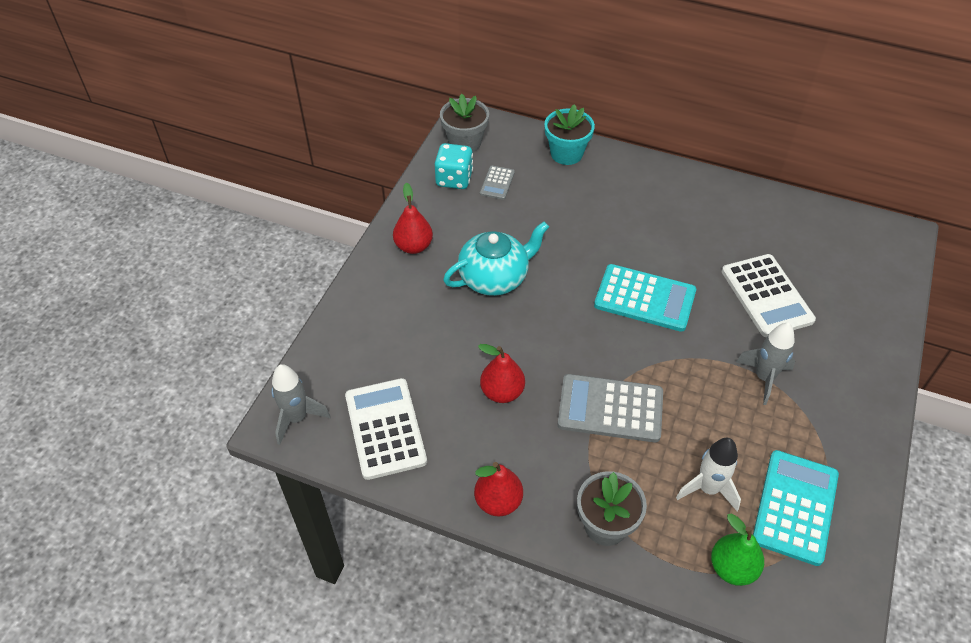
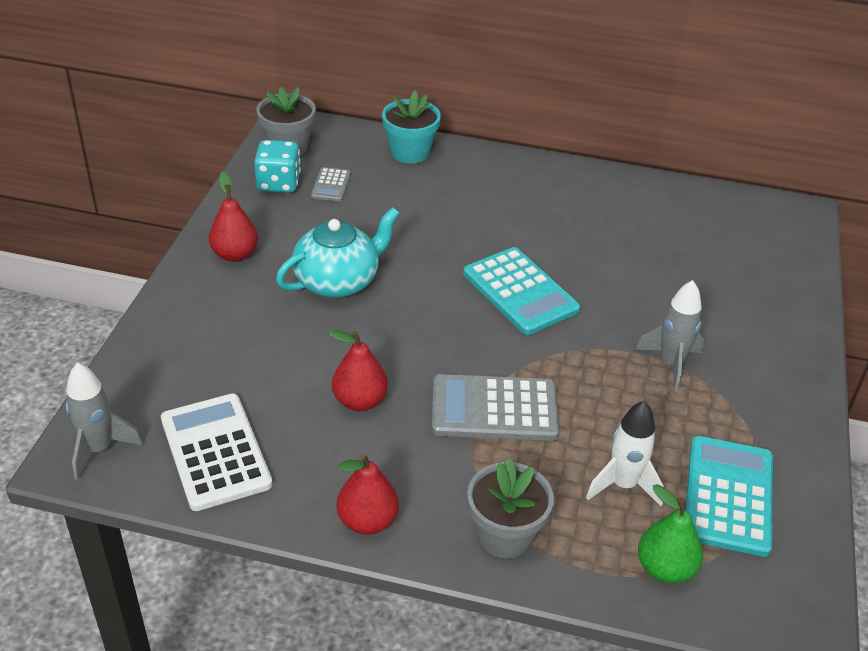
camera: 10 degrees left, 10 degrees down
turquoise calculator [594,264,696,332] -> turquoise calculator turned 45 degrees clockwise [463,247,580,335]
white calculator [722,254,816,337] -> none

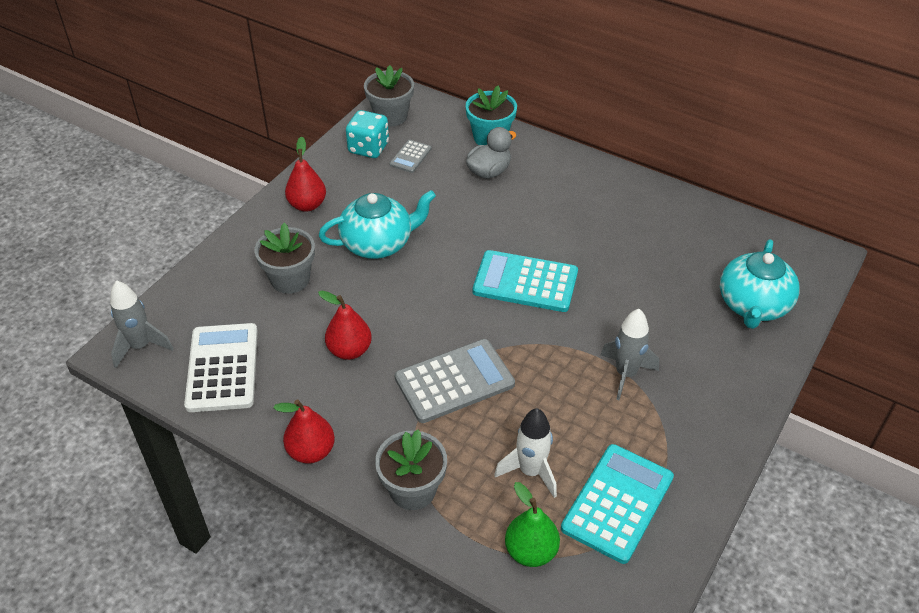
camera: 20 degrees right, 5 degrees up
grey calculator [432,374,559,441] -> grey calculator turned 135 degrees clockwise [395,339,515,423]
turquoise calculator [463,247,580,335] -> turquoise calculator turned 120 degrees clockwise [473,250,578,312]
none -> grey flower pot [254,223,315,294]
none -> grey duck [466,127,517,179]
none -> turquoise teapot [720,239,800,329]

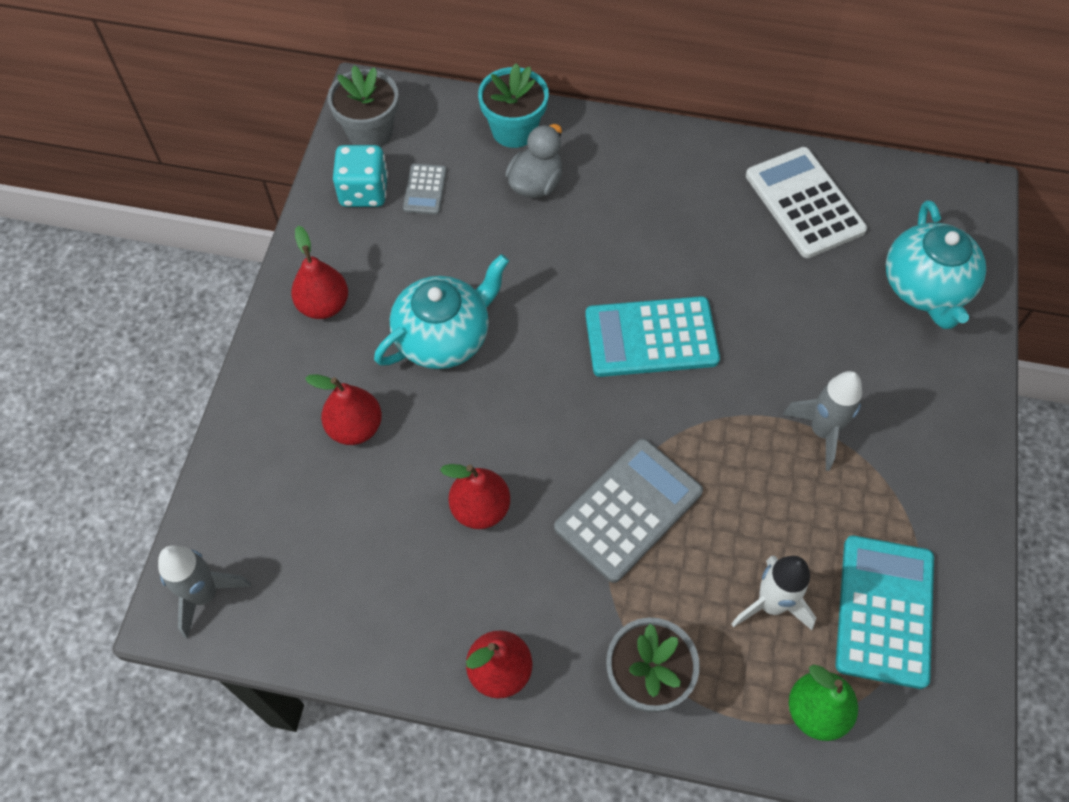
camera: 20 degrees left, 15 degrees up
white calculator [184,323,258,412] -> white calculator moved to [746,147,867,258]
grey flower pot [254,223,315,294] -> red pear [305,374,382,445]

